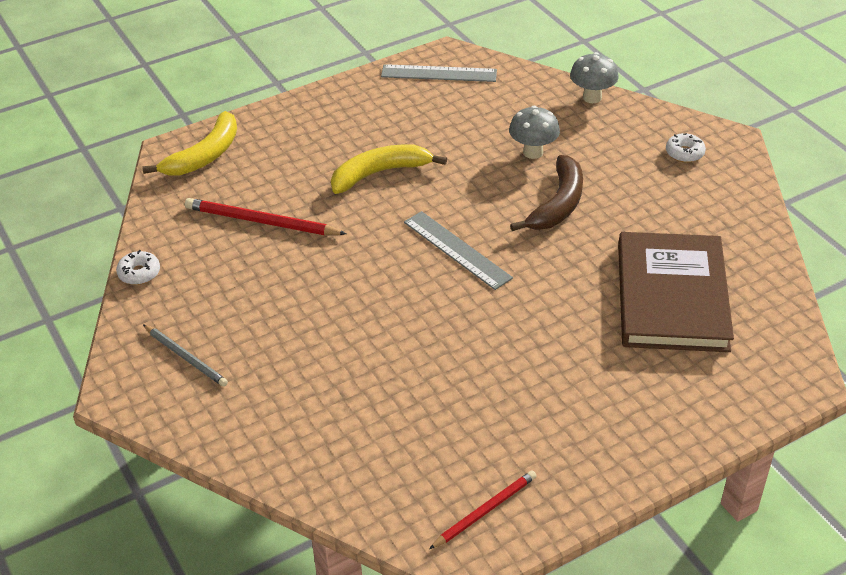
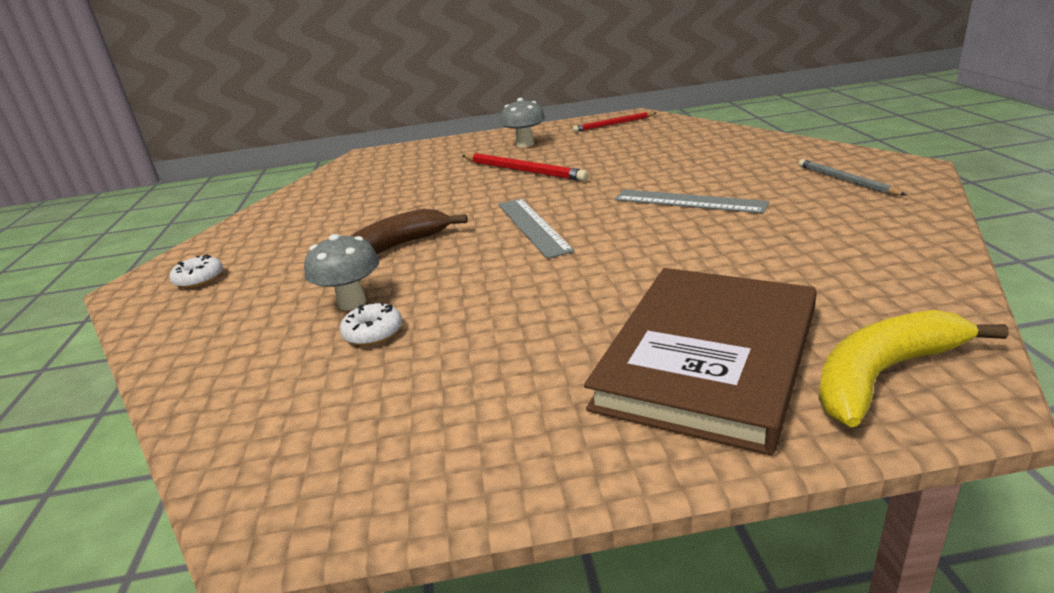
camera: 155 degrees left, 15 degrees down
white donut [116,250,160,285] -> white donut moved to [340,302,402,346]
red pencil [185,198,347,235] -> red pencil moved to [463,153,589,181]
yellow banana [331,144,447,194] -> none
grey ruler [381,64,497,82] -> grey ruler moved to [615,189,769,213]
grey mushroom [570,52,619,103] -> grey mushroom moved to [500,98,545,148]
brown book [618,232,734,352] -> brown book moved to [584,268,817,455]

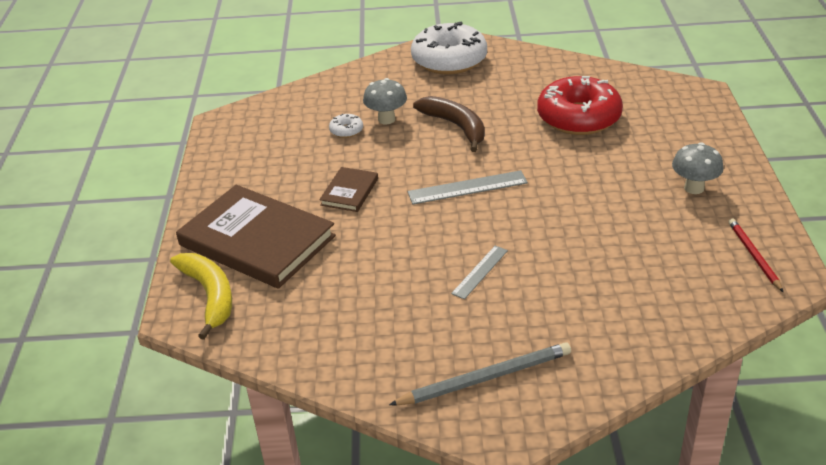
camera: 95 degrees right, 10 degrees up
white donut [170,255,223,288] -> white donut [411,22,487,74], size x2.44
red pencil [463,153,589,181] -> none
grey ruler [615,189,769,213] -> grey ruler [451,246,508,299], size x0.64
grey pencil [798,159,906,195] -> grey pencil [389,342,571,405], size x1.54
none -> brown book [319,167,378,212]
none -> red donut [537,76,623,135]

